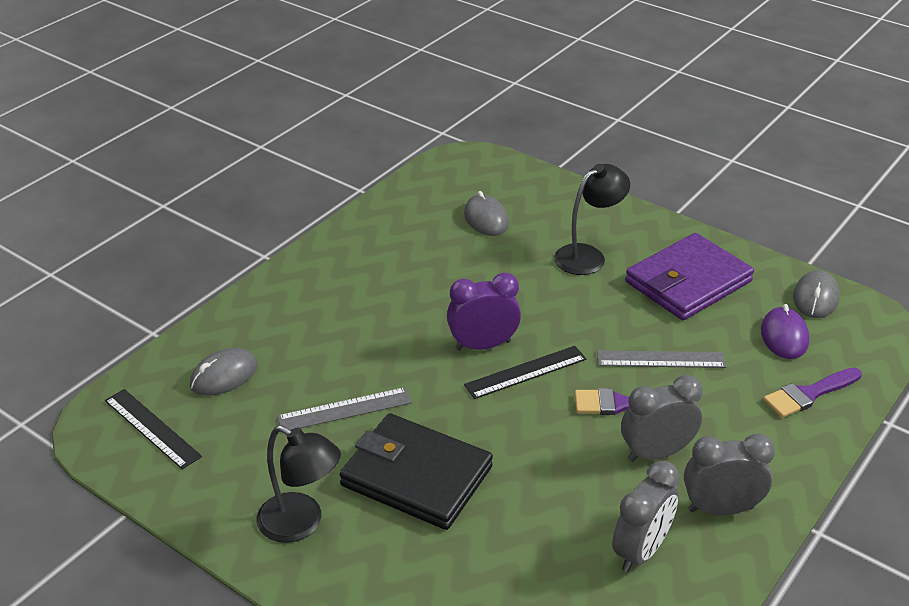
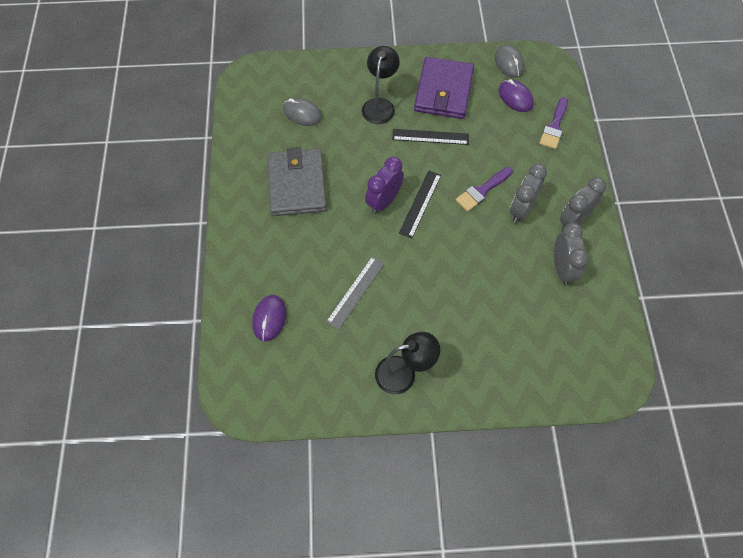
camera: 40 degrees left, 25 degrees up
black ruler [105,389,202,469] -> black ruler moved to [392,129,469,145]
grey mouse [190,348,258,396] -> purple mouse [252,295,287,341]
black wallet [340,413,493,530] -> none
grey ruler [597,350,726,368] -> none
none -> grey wallet [267,147,327,216]

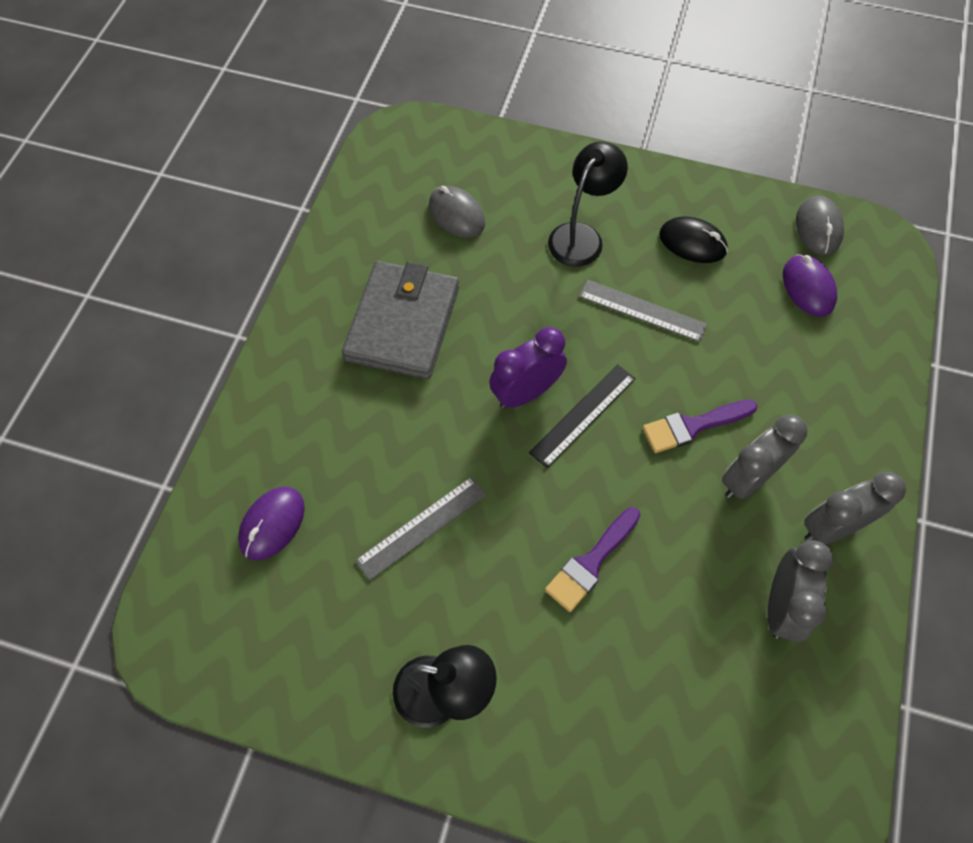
camera: 20 degrees right, 0 degrees up
black ruler [392,129,469,145] -> grey ruler [579,279,707,342]
purple wallet [414,57,474,119] -> black mouse [659,217,728,263]
purple brush [539,97,568,149] -> purple brush moved to [545,507,641,612]

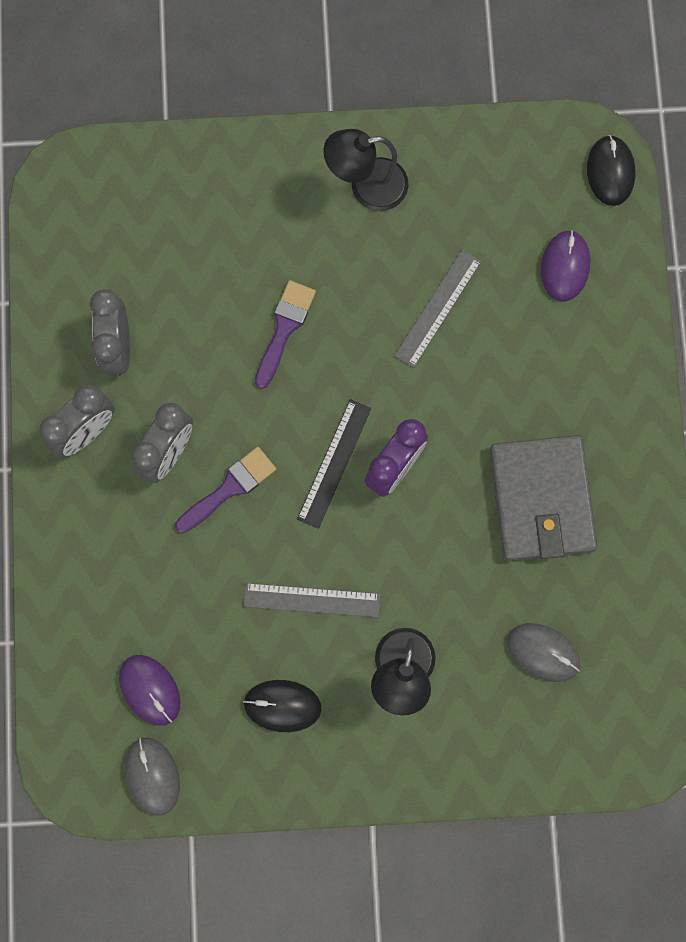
camera: 160 degrees right, 15 degrees up
none -> black mouse [587,135,636,206]

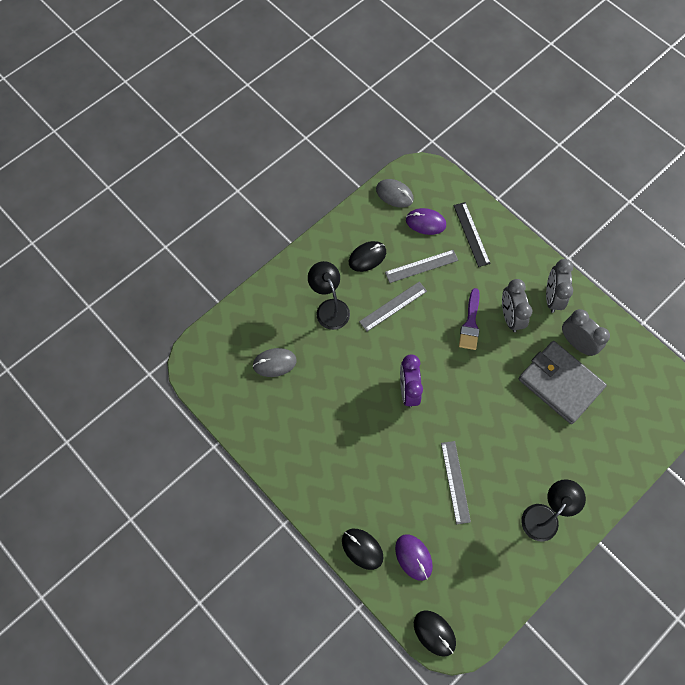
camera: 140 degrees right, 10 degrees down
purple brush [255,280,316,389] -> none
black ruler [297,399,371,529] -> black ruler moved to [454,202,491,267]
grey wallet [490,435,597,561] -> grey wallet moved to [518,341,607,424]
none -> black mouse [342,529,384,570]
none -> grey ruler [385,250,458,283]

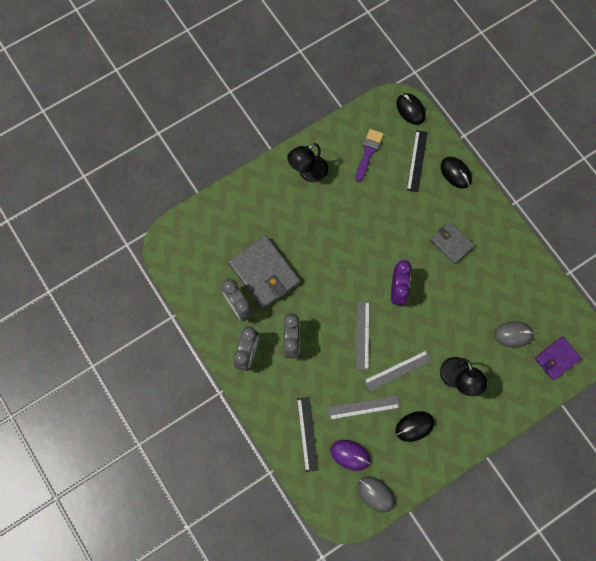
camera: 170 degrees left, 5 degrees up
purple mouse [395,534,433,581] -> black ruler [407,130,428,192]
grey ruler [441,441,471,524] -> grey ruler moved to [356,301,369,370]
purple brush [459,288,480,350] -> purple brush moved to [355,129,383,182]
none -> grey wallet [430,222,475,264]
none -> purple wallet [535,336,582,380]

